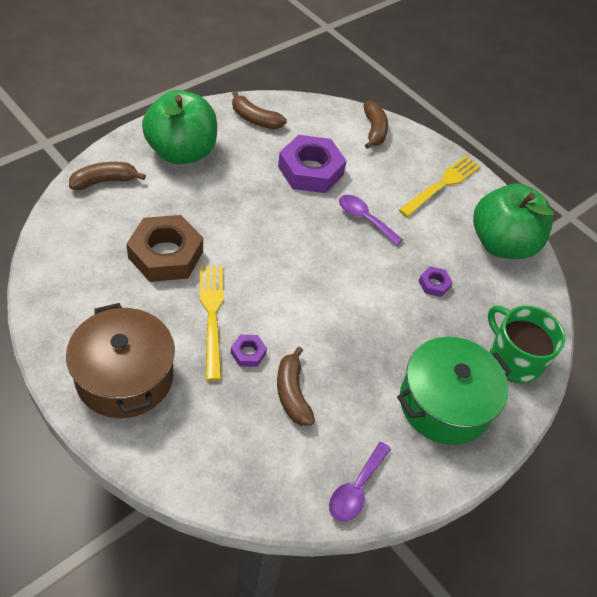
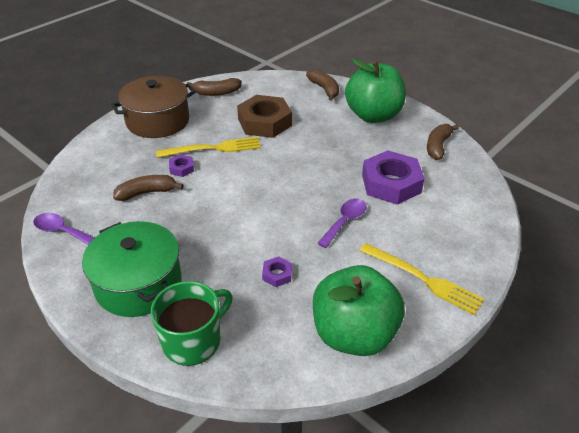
camera: 90 degrees right, 10 degrees down
brown banana [363,101,388,149] -> brown banana moved to [187,78,242,96]

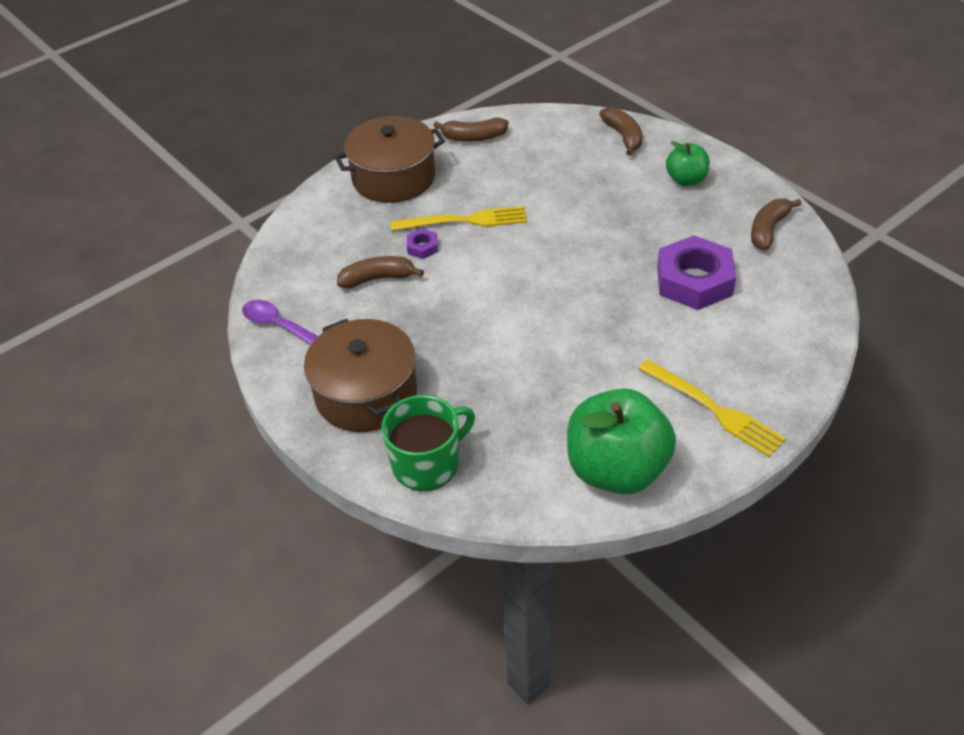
camera: 10 degrees right, 5 degrees up
green pot [82,221,182,317] -> brown pot [304,318,417,432]
brown nut [237,95,292,138] -> none
purple nut [262,256,292,287] -> none
purple spoon [317,199,367,248] -> none
green apple [345,59,406,123] -> green apple [666,141,710,186], size x0.53

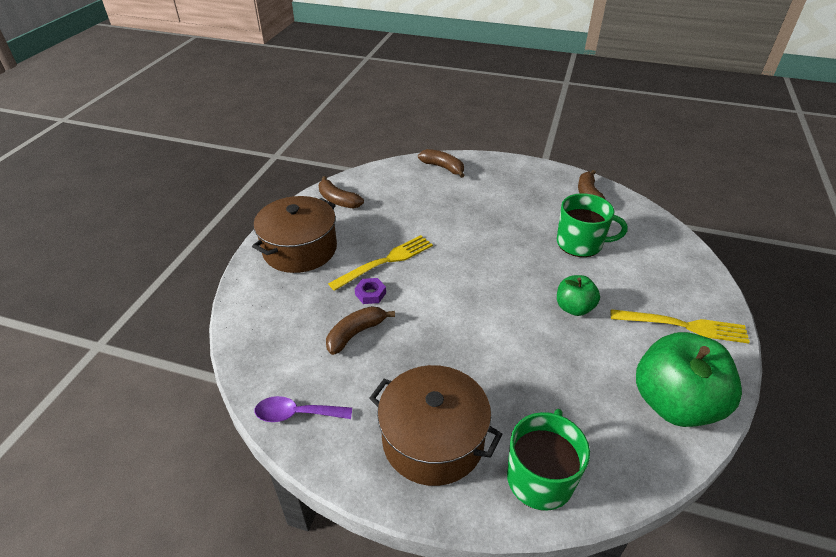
camera: 35 degrees left, 5 degrees down
brown banana [433,117,509,142] -> brown banana turned 75 degrees clockwise [319,176,364,209]
purple nut [657,235,736,310] -> green mug [557,193,627,257]
green apple [666,141,710,186] -> green apple moved to [557,275,600,316]

